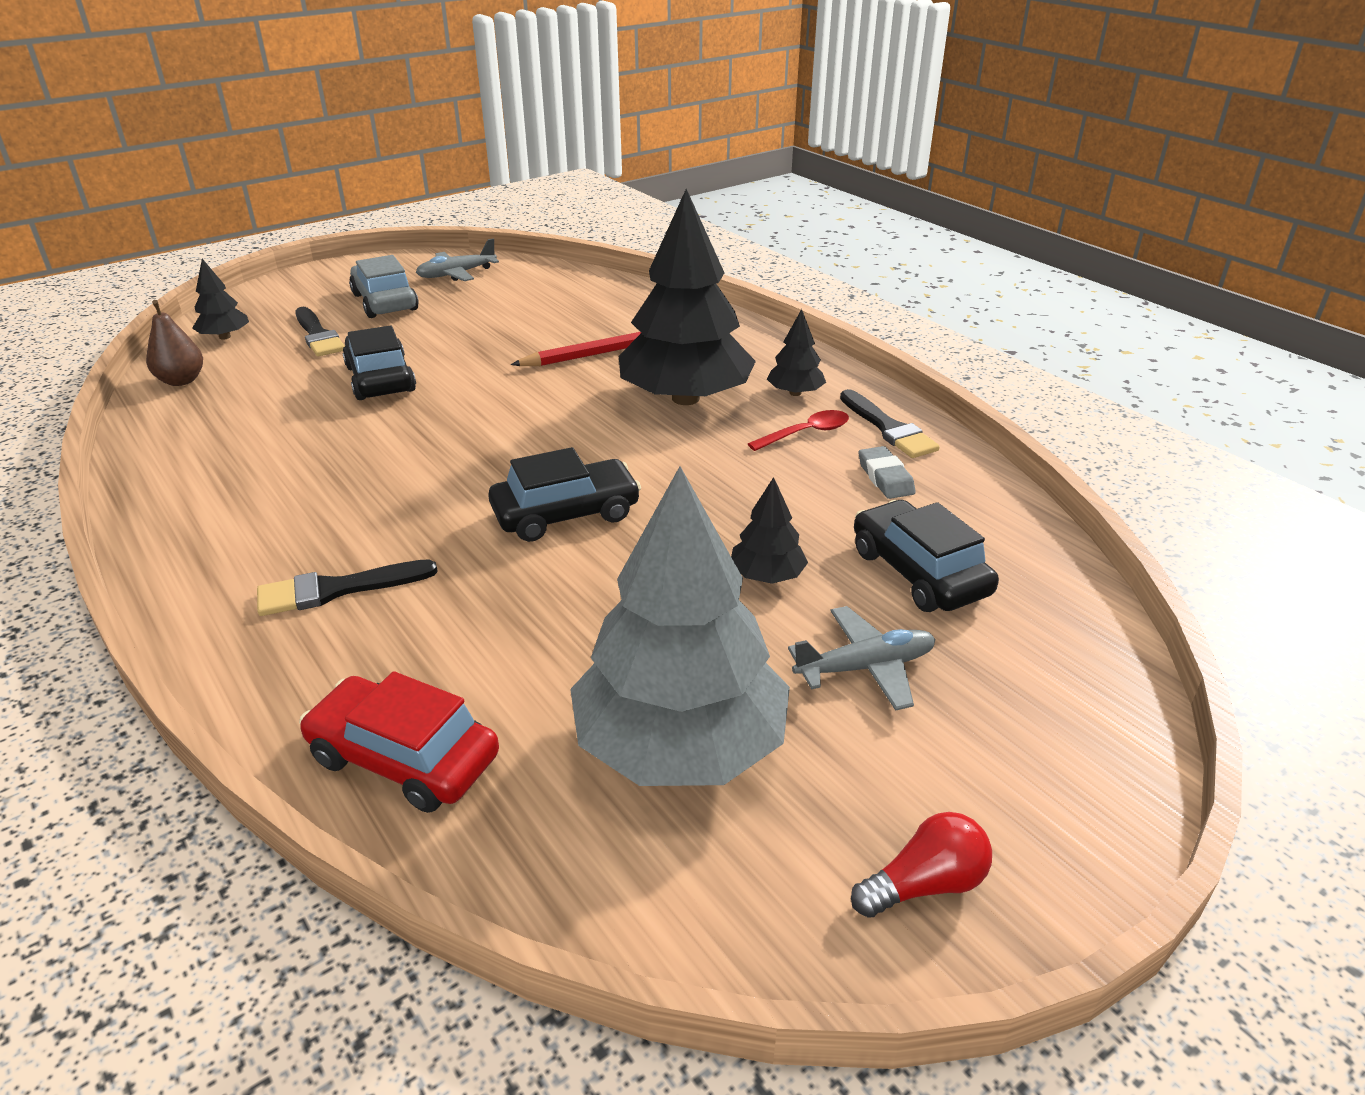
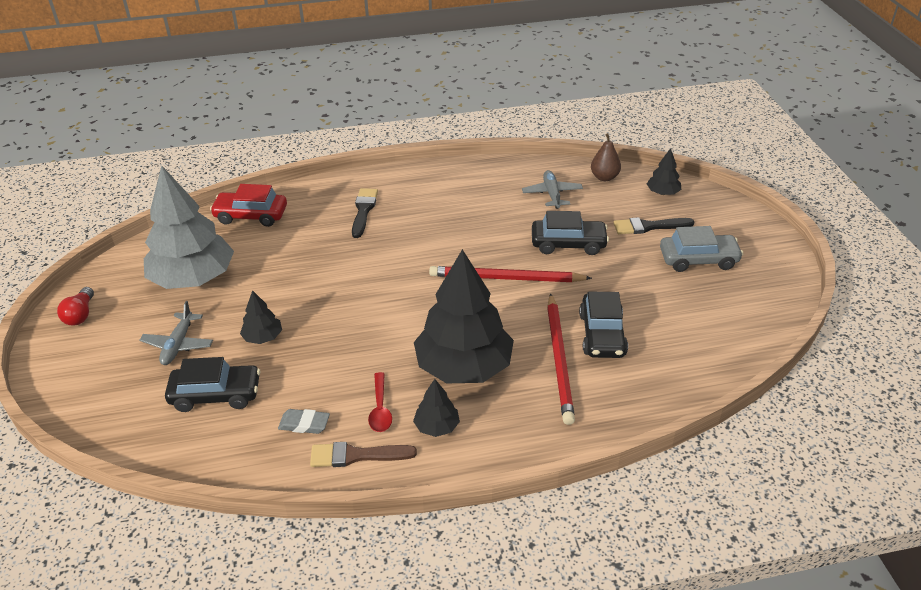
camera: 115 degrees right, 5 degrees up
red car [299,671,499,813] -> red car turned 135 degrees counterclockwise [210,184,287,227]
grey plane [416,238,499,281] -> grey plane moved to [522,170,583,209]
black car [488,447,641,542] -> black car moved to [579,292,628,358]
black brush [840,389,940,458] -> brown brush [310,442,417,467]
none -> red pencil [429,266,592,282]

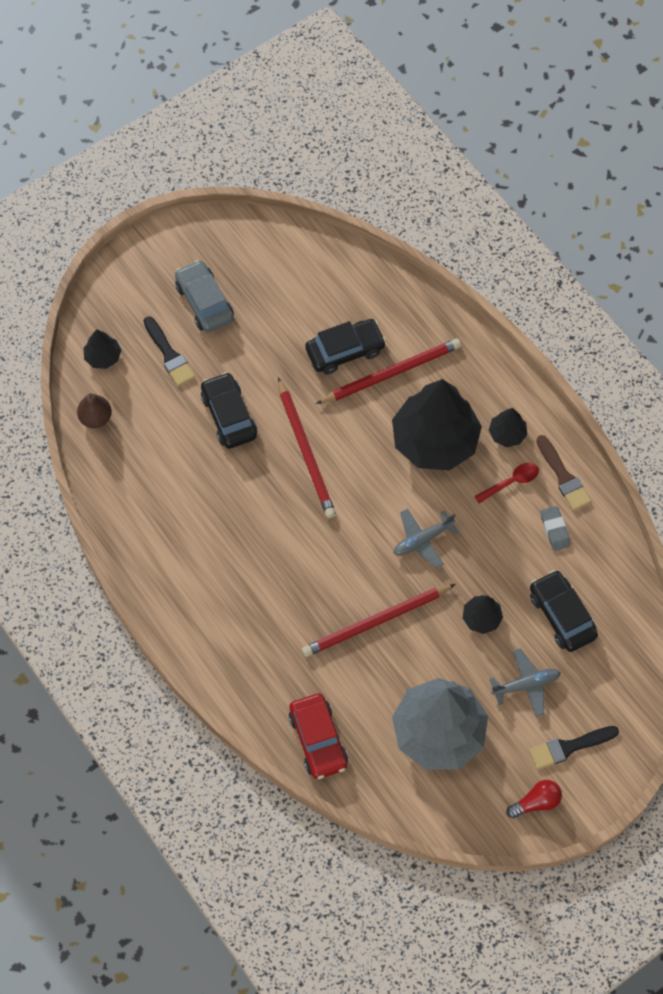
camera: 115 degrees left, 25 degrees up
black brush [352,188,378,238] -> black brush moved to [529,726,619,769]
grey plane [522,170,583,209] -> grey plane moved to [393,509,459,569]
none -> red pencil [302,584,456,657]

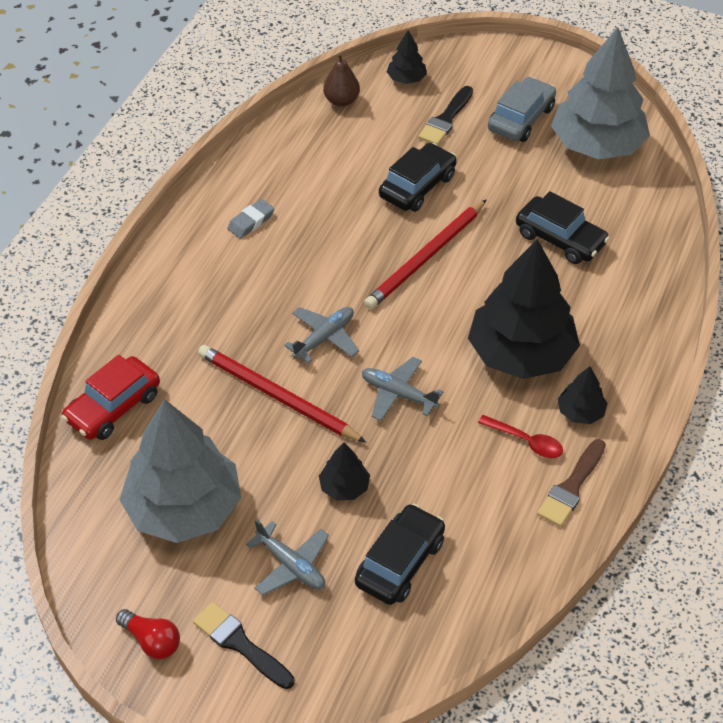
camera: 60 degrees right, 15 degrees down
red pencil [316,338,461,404] -> none
grey eraser [541,506,570,551] -> grey eraser moved to [227,199,274,239]
none -> grey plane [284,307,359,363]
none -> grey tree [551,27,650,159]

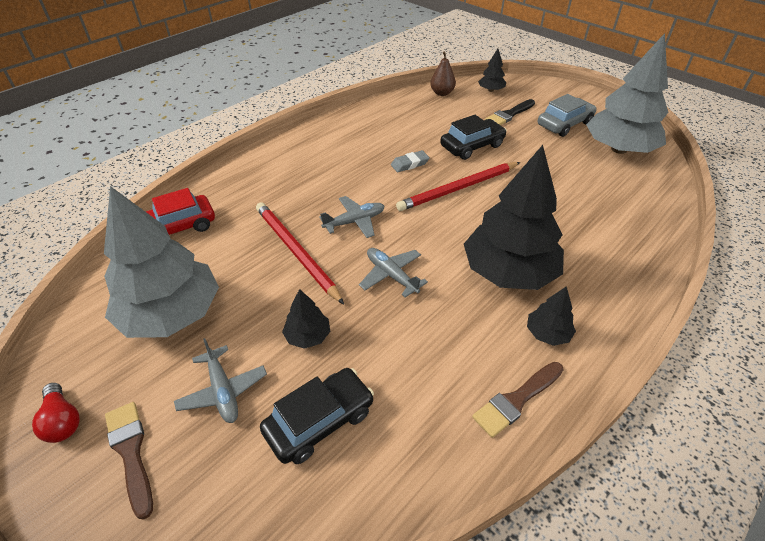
camera: 20 degrees right, 5 degrees down
black brush [193,602,294,689] -> brown brush [105,402,153,520]
grey eraser [227,199,274,239] -> grey eraser moved to [391,150,430,172]
red spoon [478,415,563,458] -> none
black car [516,191,610,264] -> none

